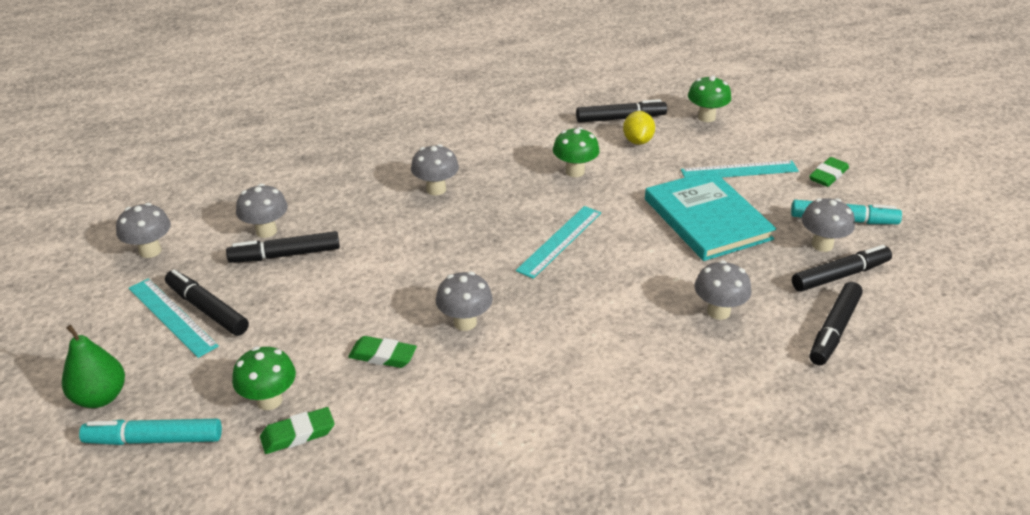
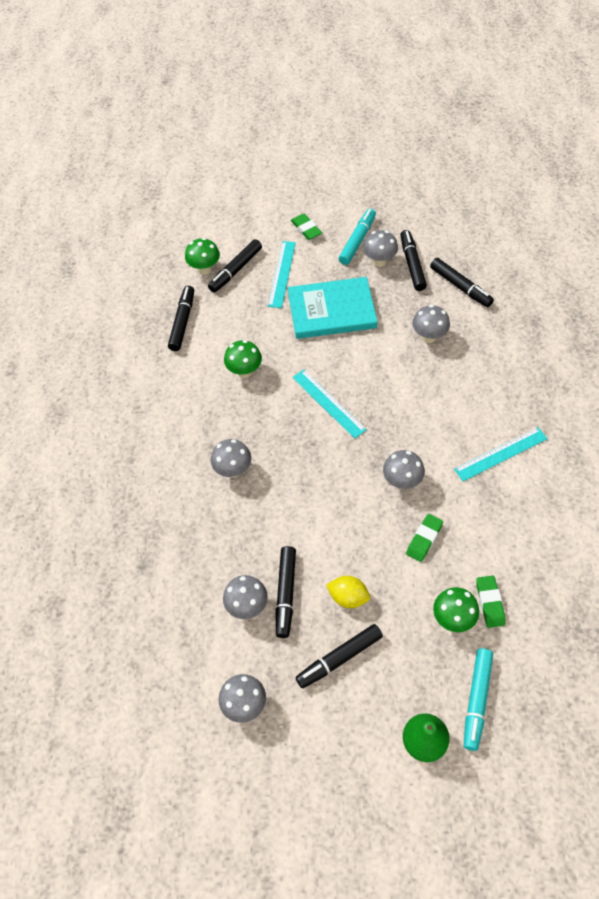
camera: 70 degrees left, 20 degrees up
turquoise ruler [129,278,219,358] -> turquoise ruler moved to [454,427,548,481]
yellow lemon [623,111,655,145] -> yellow lemon moved to [326,576,370,608]
none -> black marker [208,239,262,293]

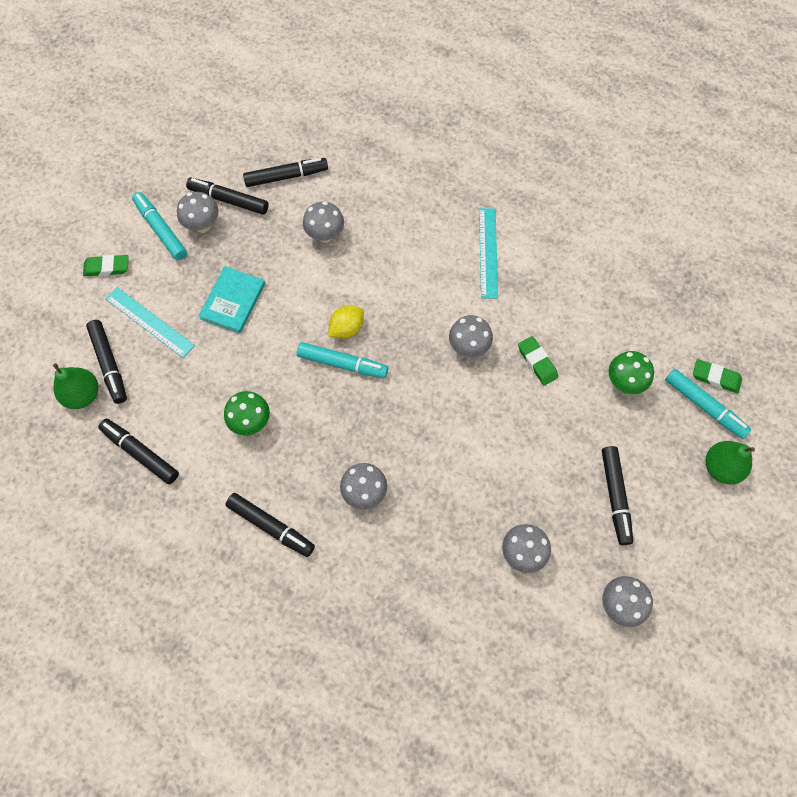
camera: 65 degrees left, 10 degrees up
green mushroom [185,238,220,275] -> green pear [53,363,98,409]
black marker [276,546,296,638] -> black marker moved to [225,493,315,557]
turquoise book [288,277,378,339] -> turquoise book [199,266,265,333], size x0.63
turquoise ruler [292,370,367,439] -> turquoise marker [297,342,388,378]
yellow lemon [326,576,370,608] -> yellow lemon moved to [328,306,364,339]
green eraser [476,576,505,628] -> green eraser moved to [693,359,742,393]

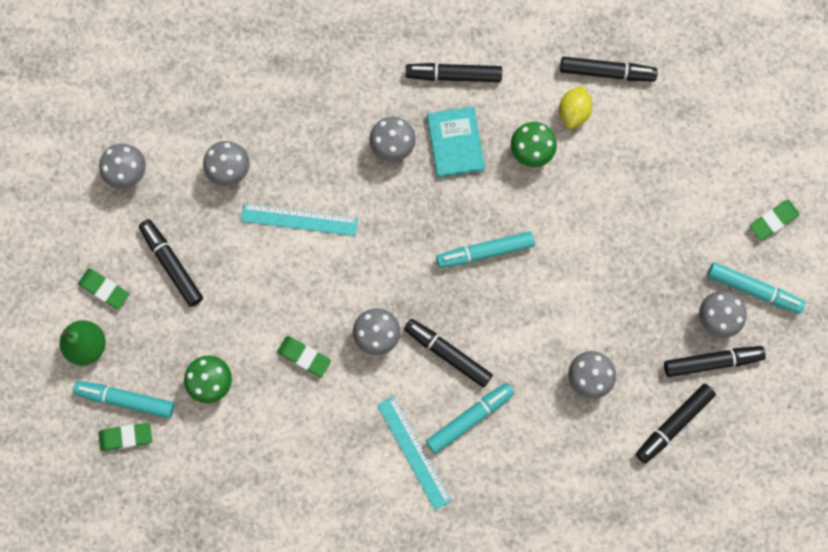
camera: 150 degrees right, 10 degrees up
green pear [53,363,98,409] -> none
black marker [86,320,127,404] -> black marker moved to [404,319,493,388]
turquoise ruler [106,287,195,358] -> turquoise ruler moved to [241,203,358,236]
turquoise book [199,266,265,333] -> turquoise book moved to [427,106,485,178]
yellow lemon [328,306,364,339] -> yellow lemon moved to [559,85,592,129]
none -> green eraser [78,268,129,310]
none -> turquoise marker [426,383,515,454]

